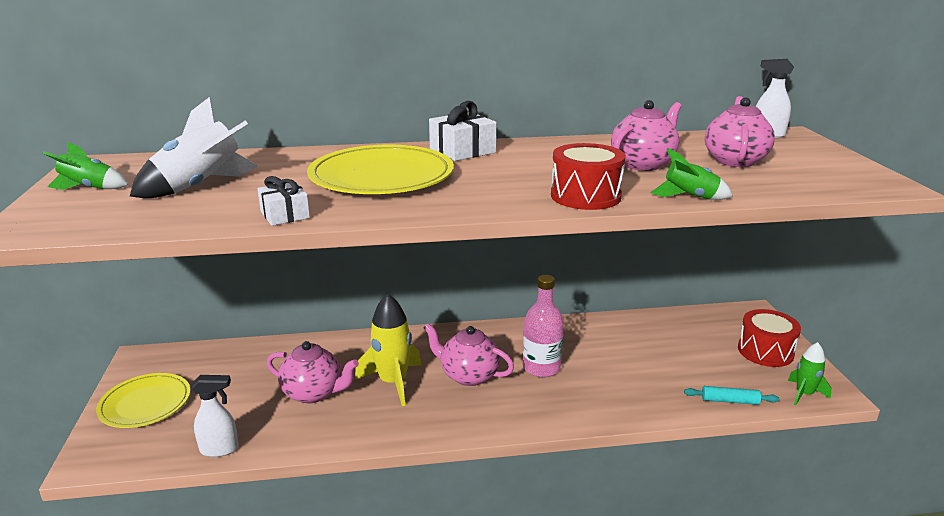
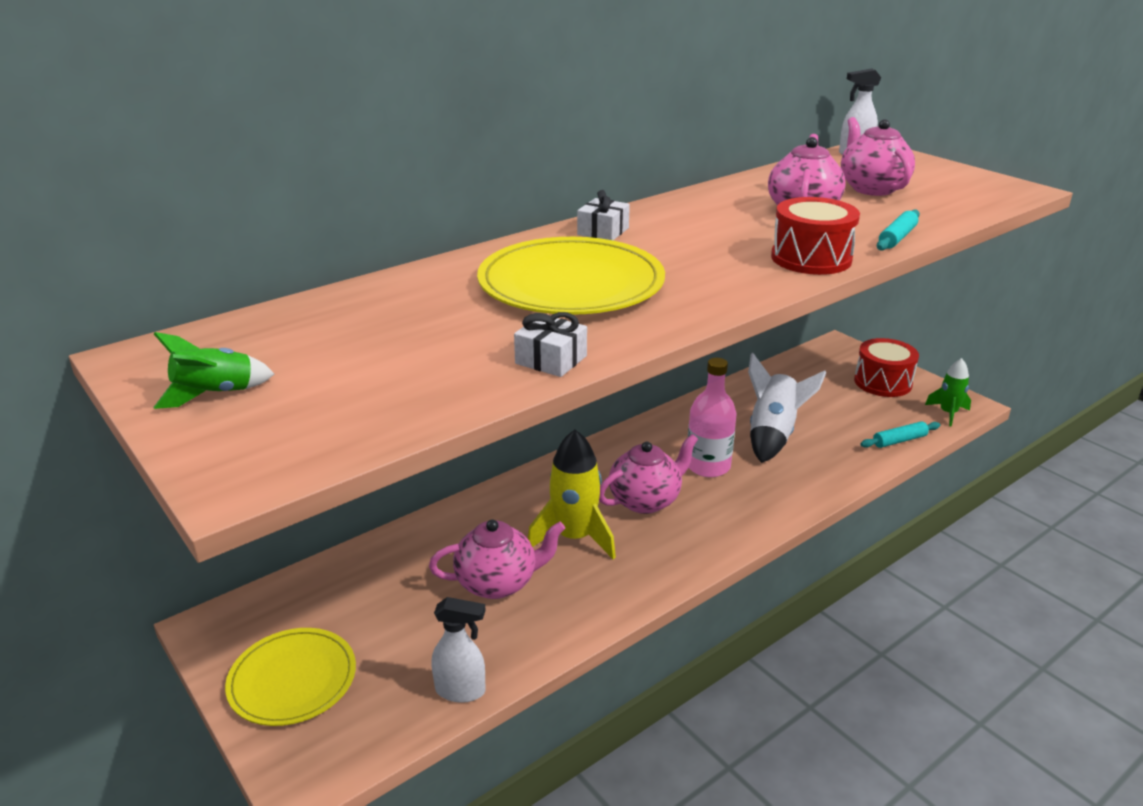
camera: 30 degrees left, 5 degrees up
white rocket [130,97,258,198] -> white rocket moved to [748,353,826,463]
white spray bottle [191,375,239,457] -> white spray bottle turned 45 degrees clockwise [431,597,486,703]
pink teapot [423,323,514,386] -> pink teapot turned 150 degrees clockwise [599,434,698,514]
white gift [429,101,497,161] -> white gift [577,190,630,240], size x0.65
green rocket [650,148,733,200] -> turquoise rolling pin [877,210,920,250]

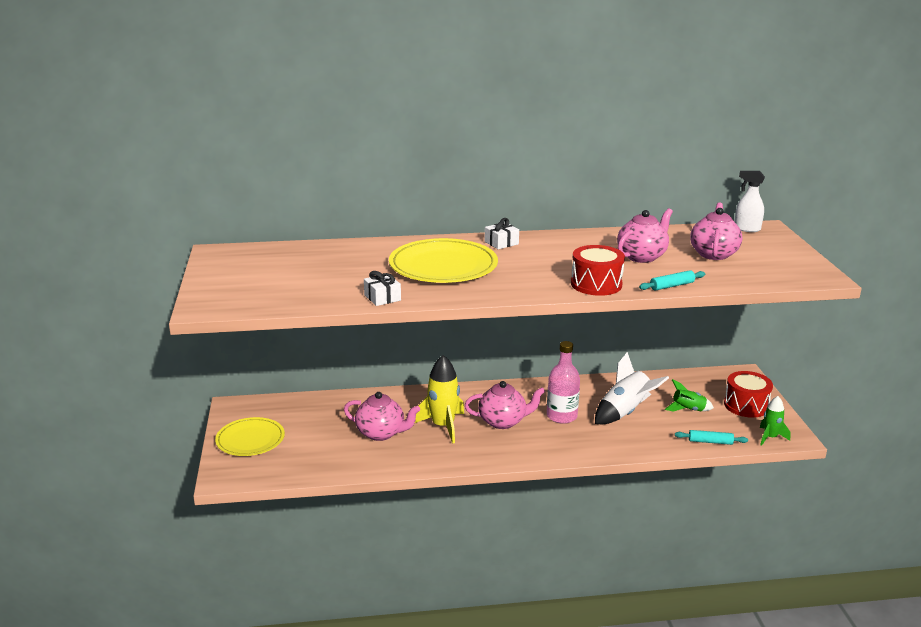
camera: 30 degrees right, 5 degrees down
green rocket [153,332,274,409] -> green rocket moved to [665,379,714,412]
white spray bottle [431,597,486,703] -> none

